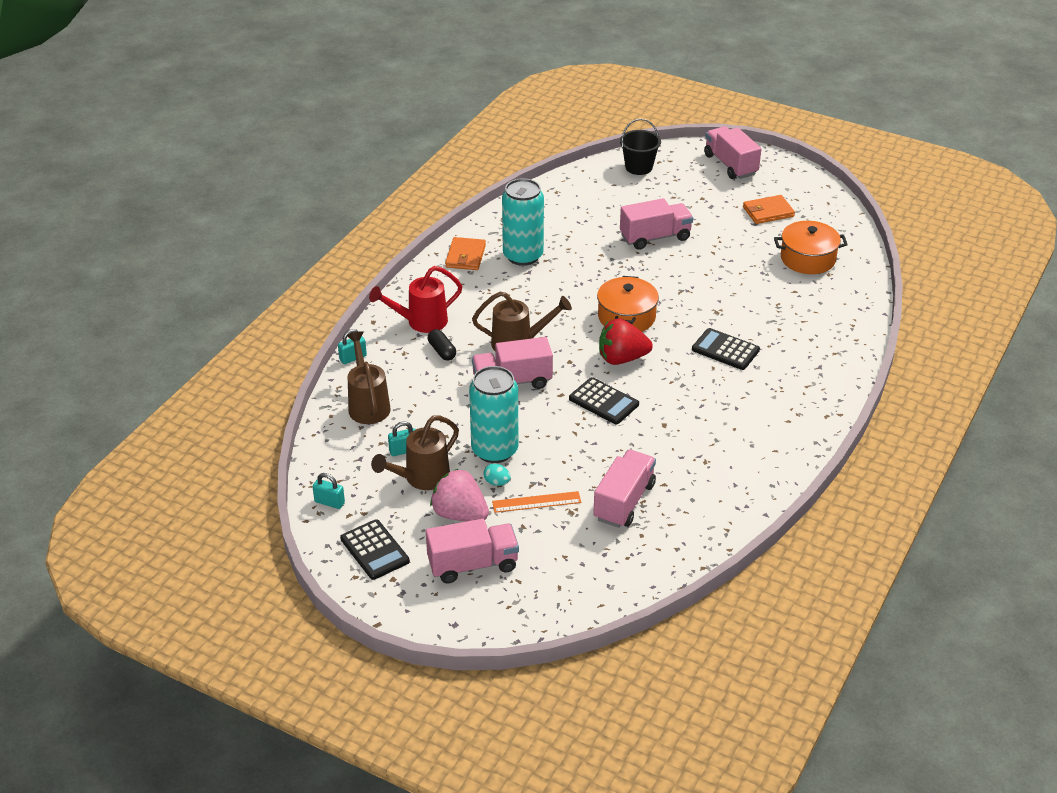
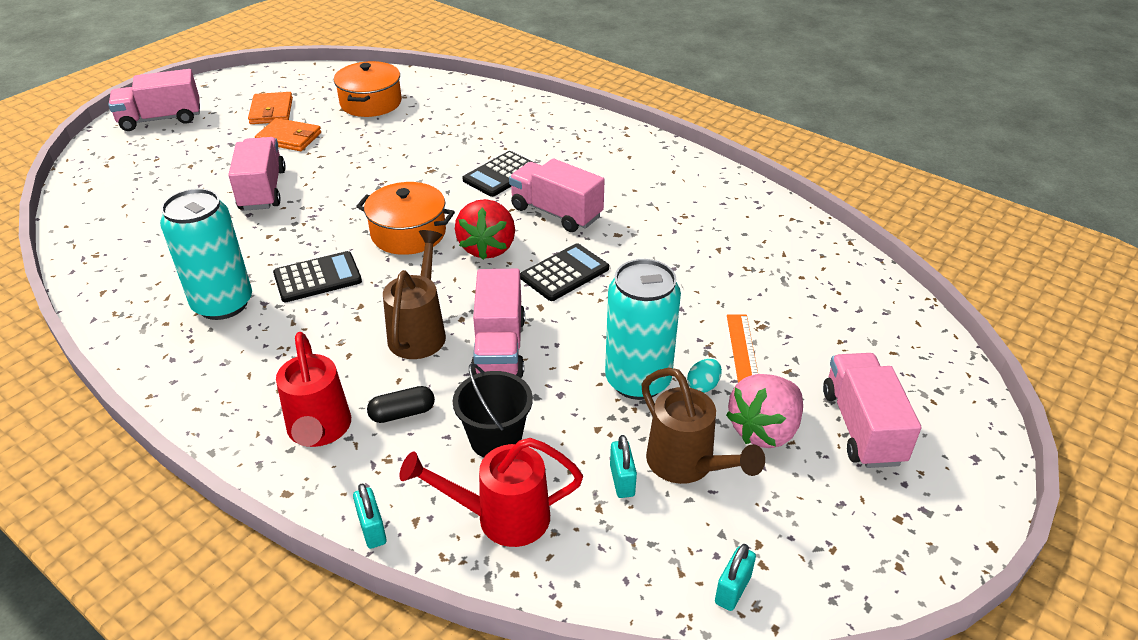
camera: 80 degrees left, 0 degrees up
black calculator [340,519,410,580] -> black calculator moved to [273,251,362,302]
brown watering can [347,331,391,424] -> red watering can [400,438,583,547]
orange wallet [445,237,486,270] -> orange wallet moved to [255,118,321,151]
pink truck [593,450,656,528] -> pink truck moved to [509,159,605,232]
black bucket [620,119,661,175] -> black bucket moved to [453,363,533,458]

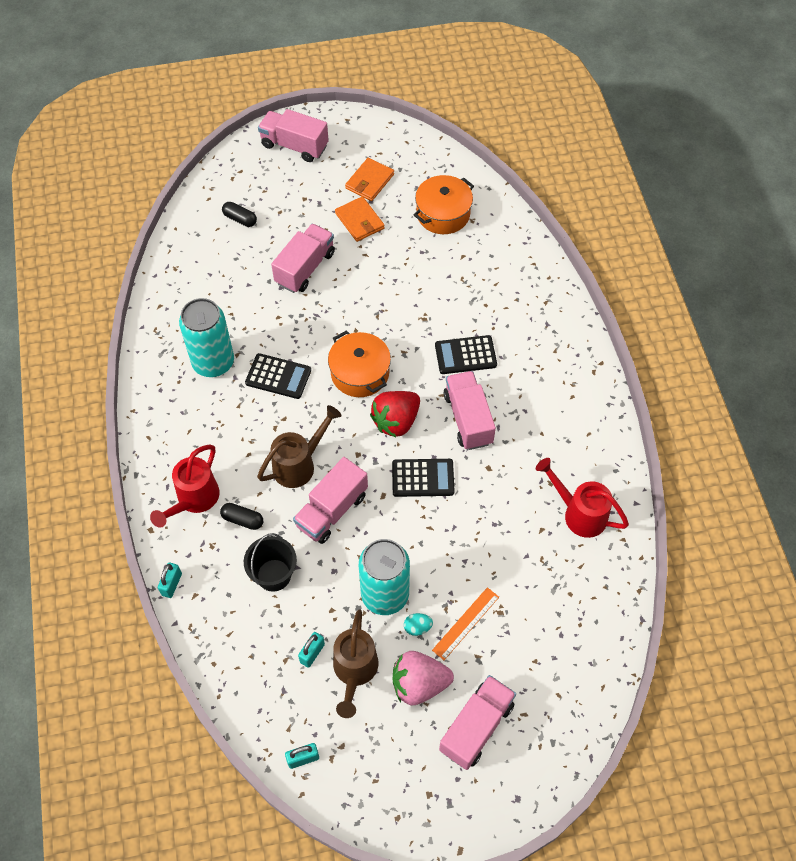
camera: 40 degrees right, 20 degrees up
red watering can [400,438,583,547] -> red watering can moved to [536,458,629,538]
none -> black capsule [222,202,257,227]

